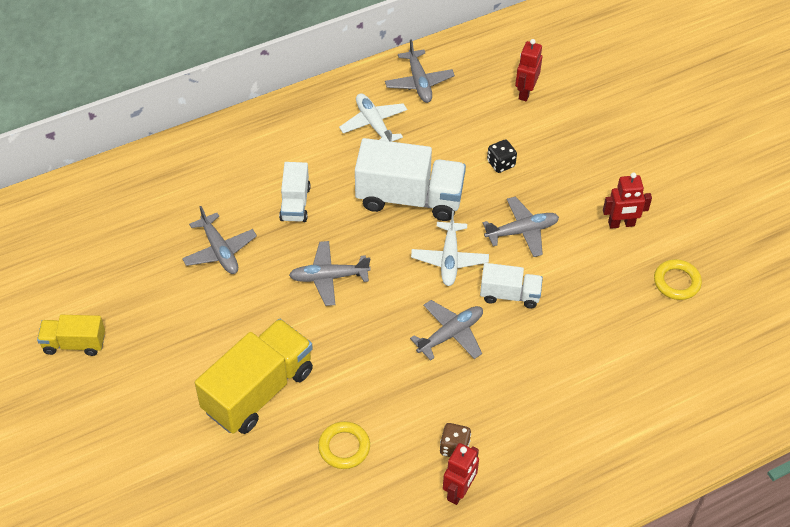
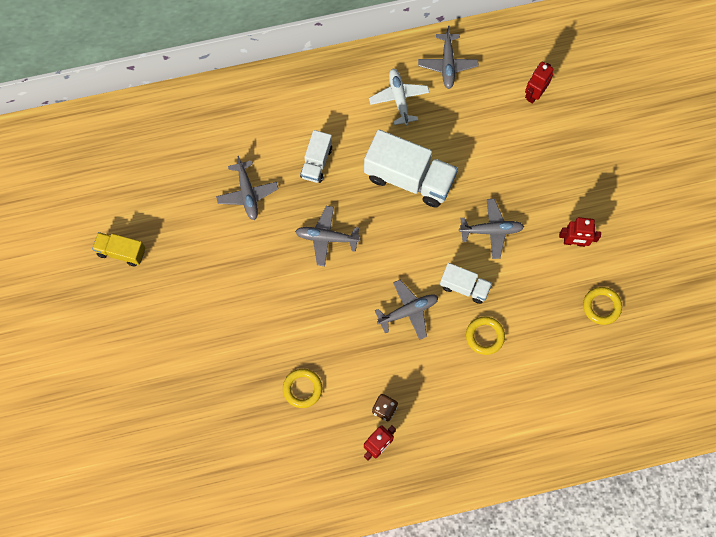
camera: 15 degrees right, 20 degrees up
yellow truck [195,319,313,434] -> none
white plane [411,211,489,286] -> none
black dice [487,139,517,173] -> none
none -> yellow ring [466,317,505,355]

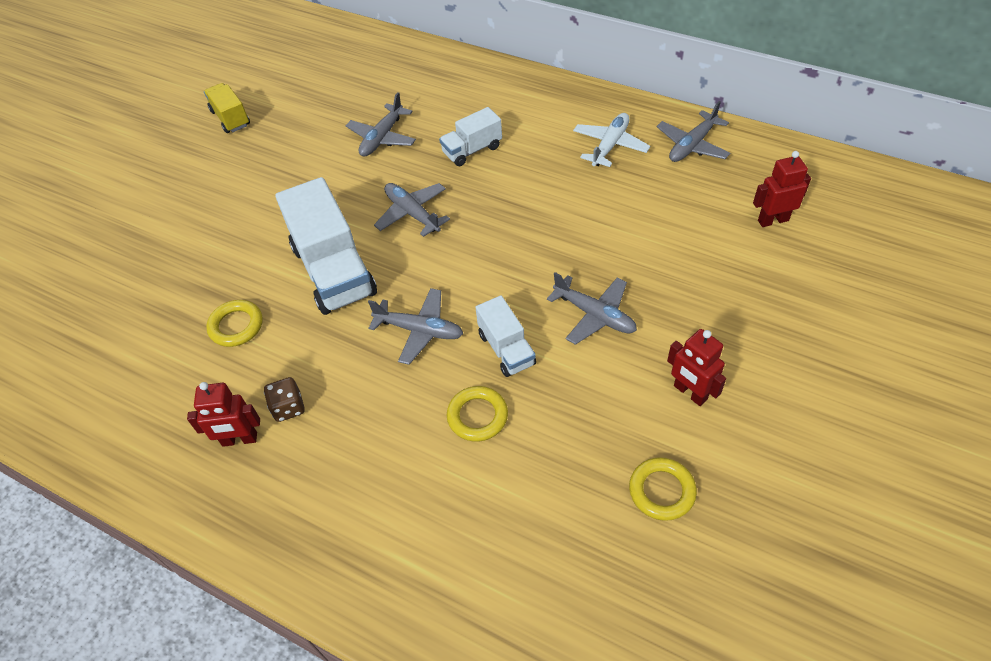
camera: 45 degrees right, 20 degrees down
white truck [364,130,458,208] -> white truck moved to [275,177,377,315]

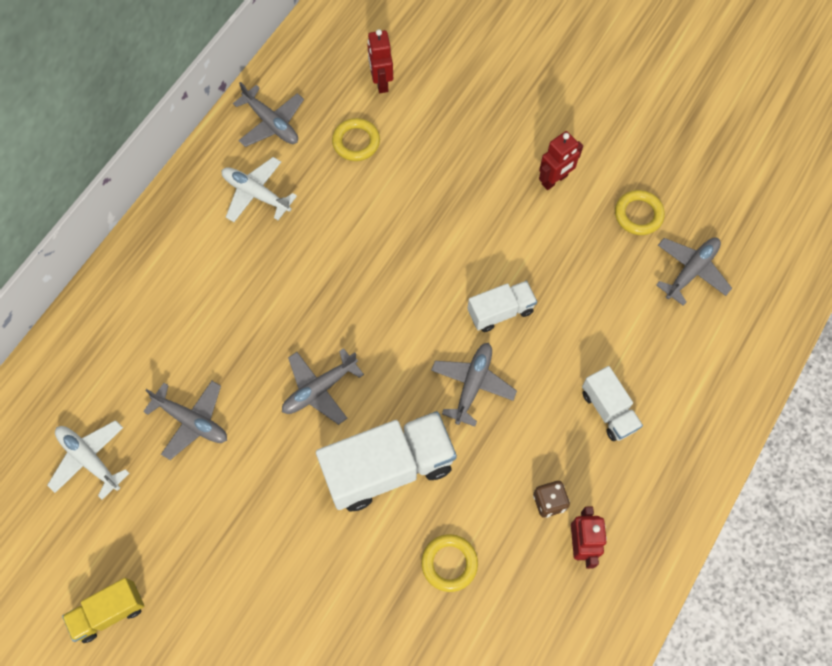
camera: 90 degrees left, 15 degrees up
white truck [439,107,502,166] -> white truck moved to [582,366,643,441]
yellow ring [447,386,508,442] -> yellow ring moved to [332,118,380,161]
grey plane [547,272,637,345] -> grey plane moved to [656,237,732,306]
none -> white plane [47,420,129,500]

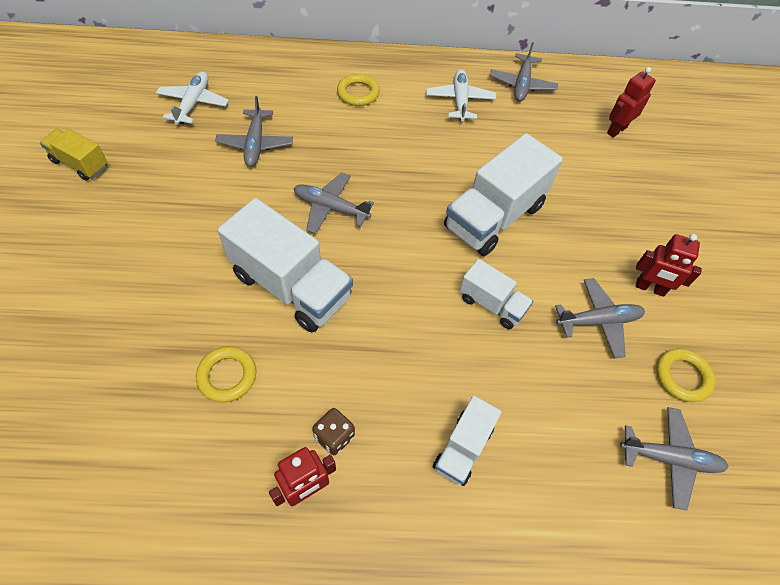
camera: 55 degrees right, 10 degrees down
yellow ring [332,118,380,161] -> yellow ring moved to [337,74,380,106]
grey plane [431,343,517,427] -> grey plane moved to [555,278,645,358]
none -> white truck [444,133,563,256]

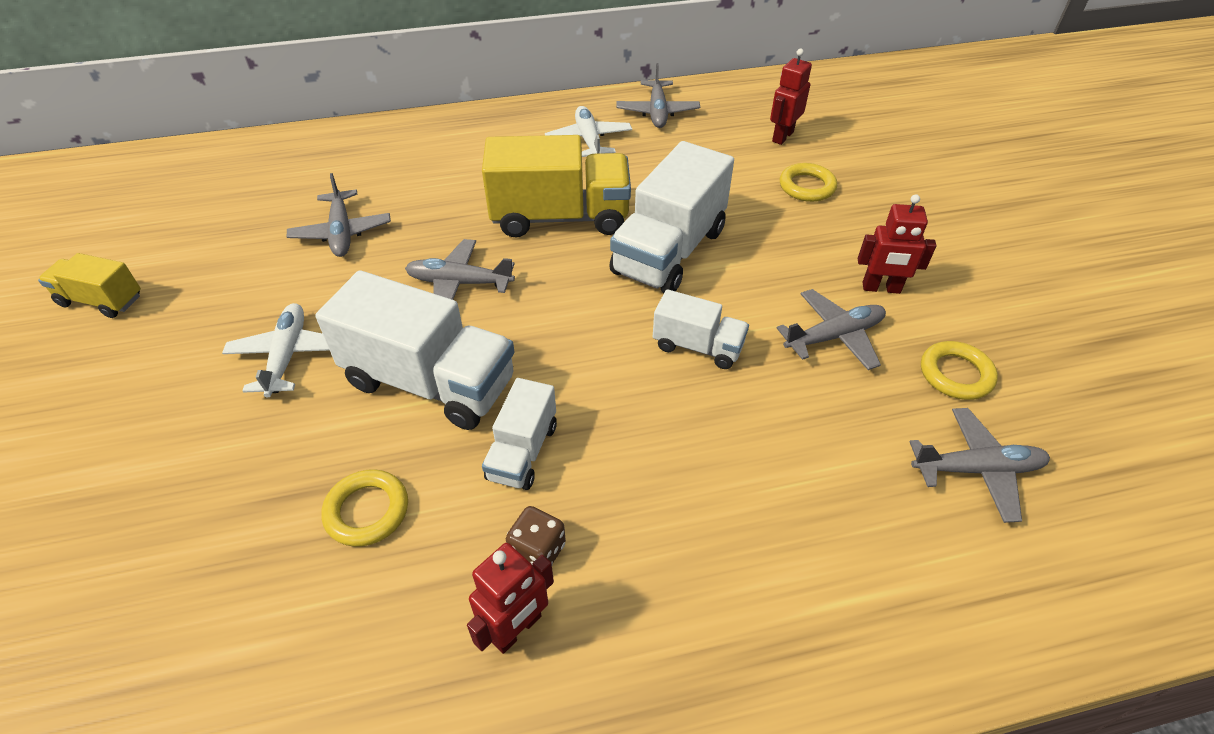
camera: 10 degrees left, 10 degrees down
white plane [156,71,229,125] -> white plane moved to [222,303,329,397]
yellow ring [337,74,380,106] -> yellow ring moved to [780,163,837,202]
white truck [433,396,502,486] -> white truck moved to [482,378,557,490]
none -> yellow truck [482,135,631,237]

